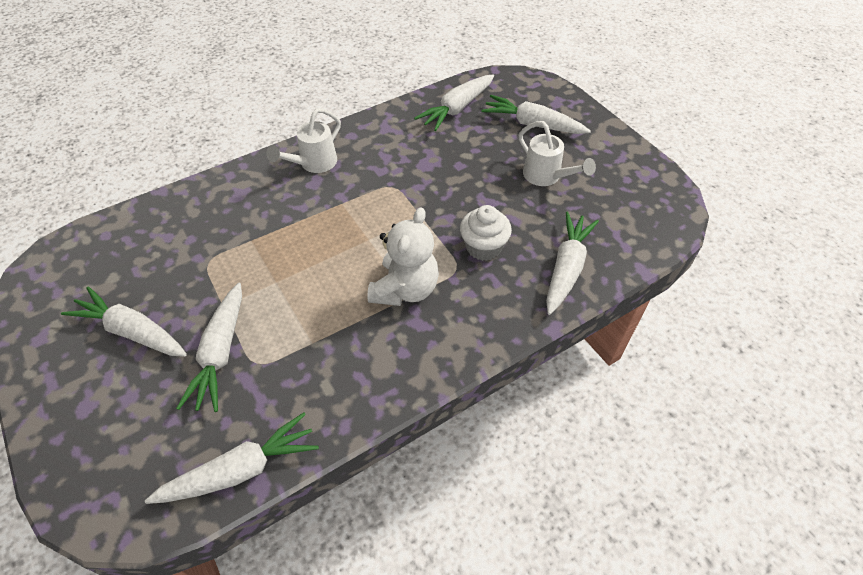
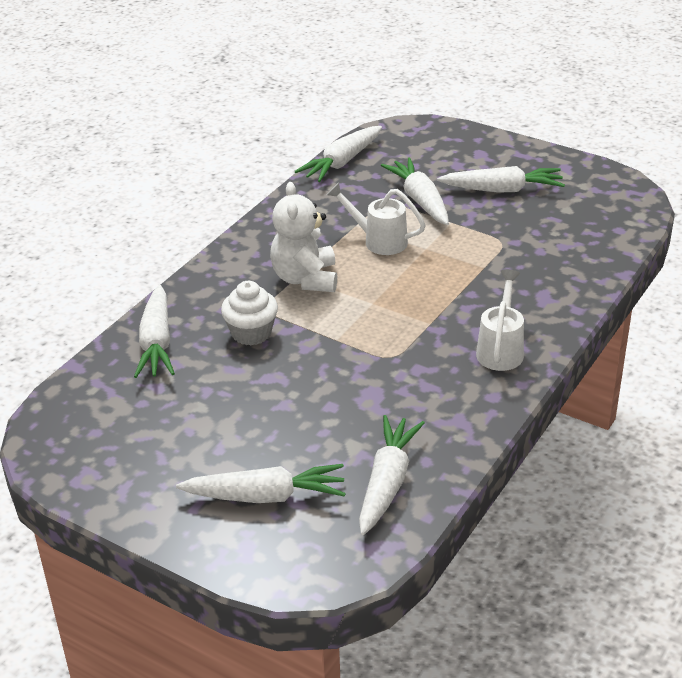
camera: 155 degrees right, 15 degrees down
white watering can [519,121,596,186] -> white watering can moved to [327,182,426,255]

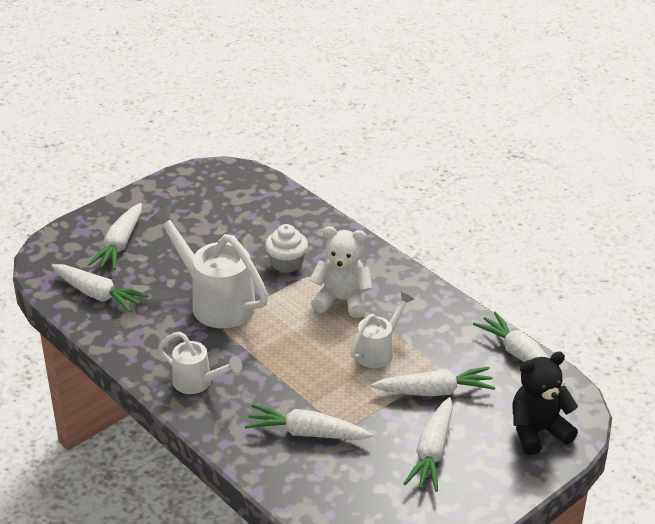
camera: 105 degrees right, 0 degrees up
white carrot [134,285,175,378] -> white carrot moved to [245,404,373,440]
none -> white watering can [149,205,268,328]
none -> black teddy bear [512,351,578,455]

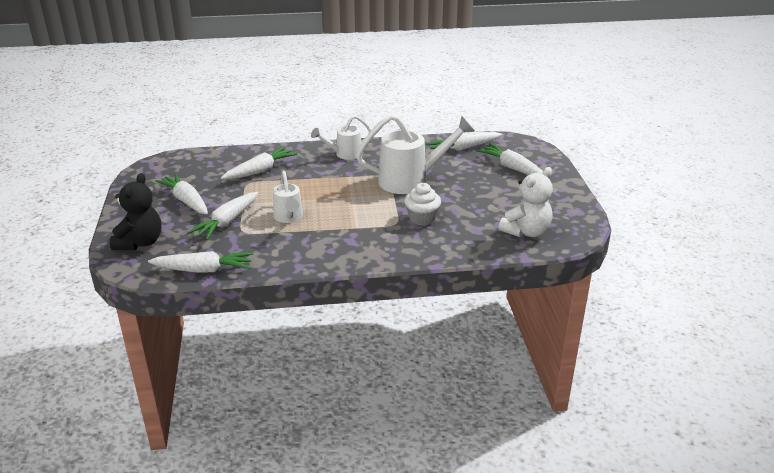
camera: 125 degrees right, 5 degrees down
white teddy bear [309,226,373,318] -> white teddy bear moved to [499,167,553,237]

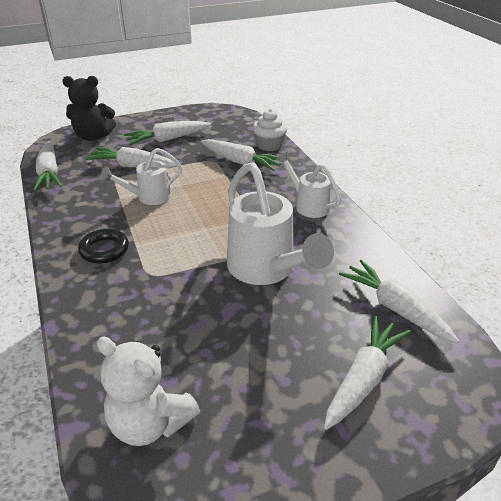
camera: 75 degrees right, 5 degrees up
white carrot [155,173,208,215] -> white carrot turned 150 degrees counterclockwise [124,121,211,145]
white cupcake [404,183,441,225] -> white cupcake moved to [252,109,288,151]
none -> black ring [78,229,129,263]

